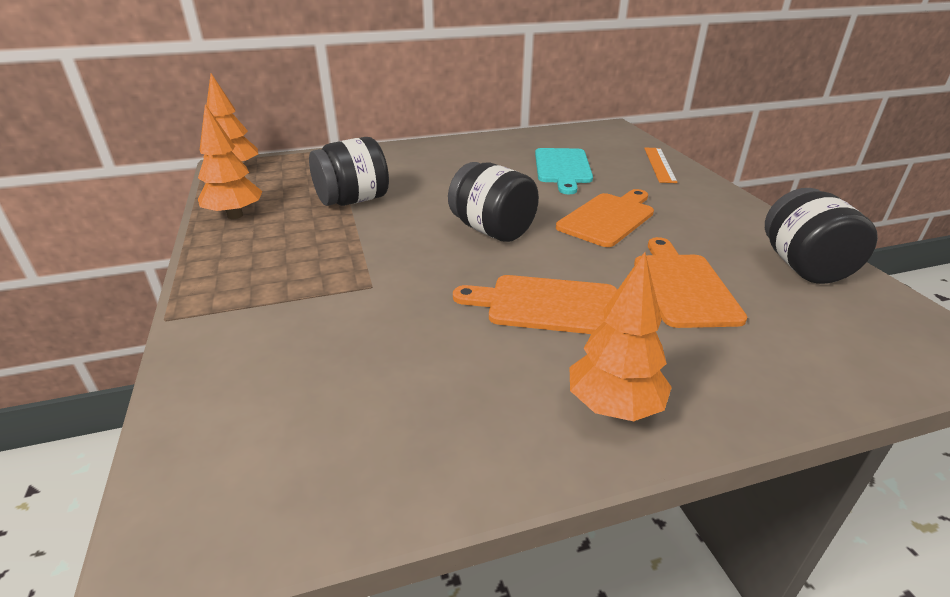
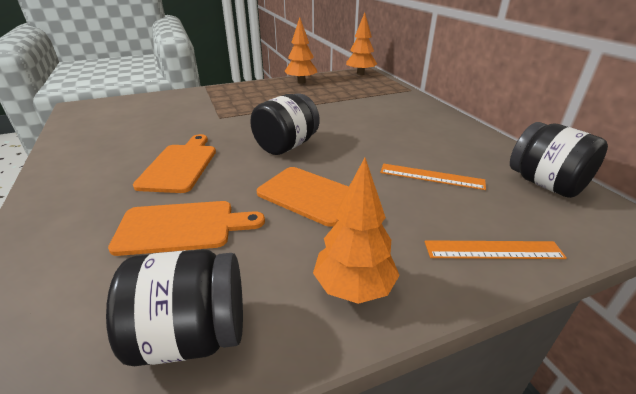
camera: 85 degrees right, 0 degrees up
black jar [309,137,389,206] -> black jar moved to [510,122,608,198]
turquoise cutting board [535,148,593,194] -> orange ruler [380,164,486,190]
orange tree [569,252,672,421] -> orange tree moved to [313,158,400,304]

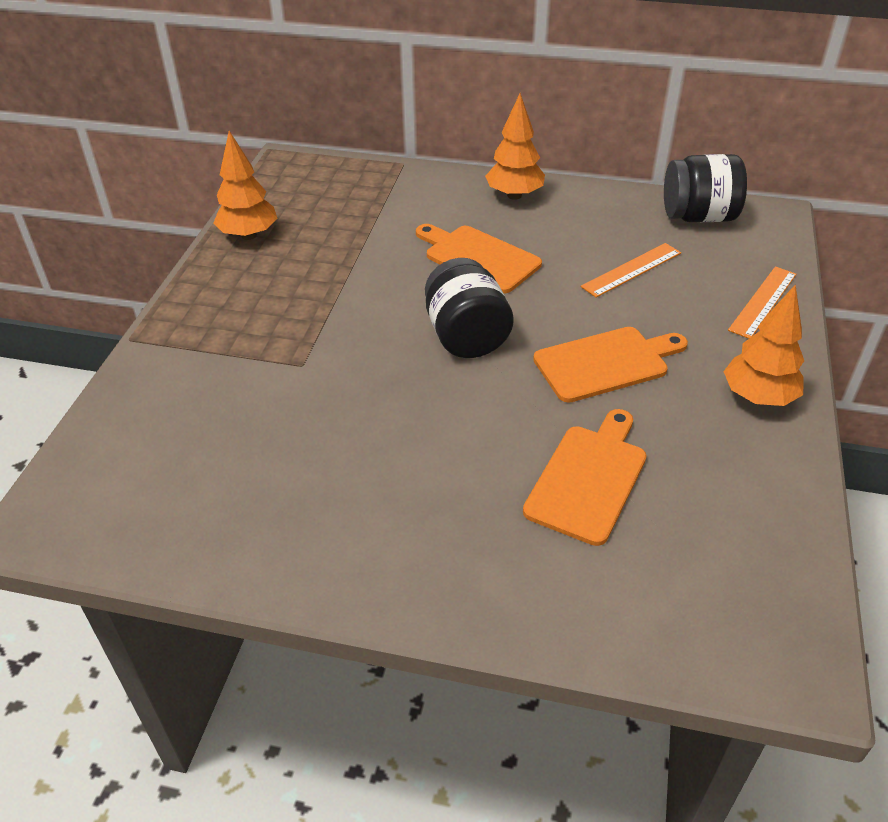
camera: 55 degrees left, 10 degrees up
black jar [106,249,243,366] -> none
orange cutting board [133,134,216,193] -> orange cutting board moved to [416,224,542,293]
orange tree [346,12,377,75] -> orange tree moved to [485,93,545,200]

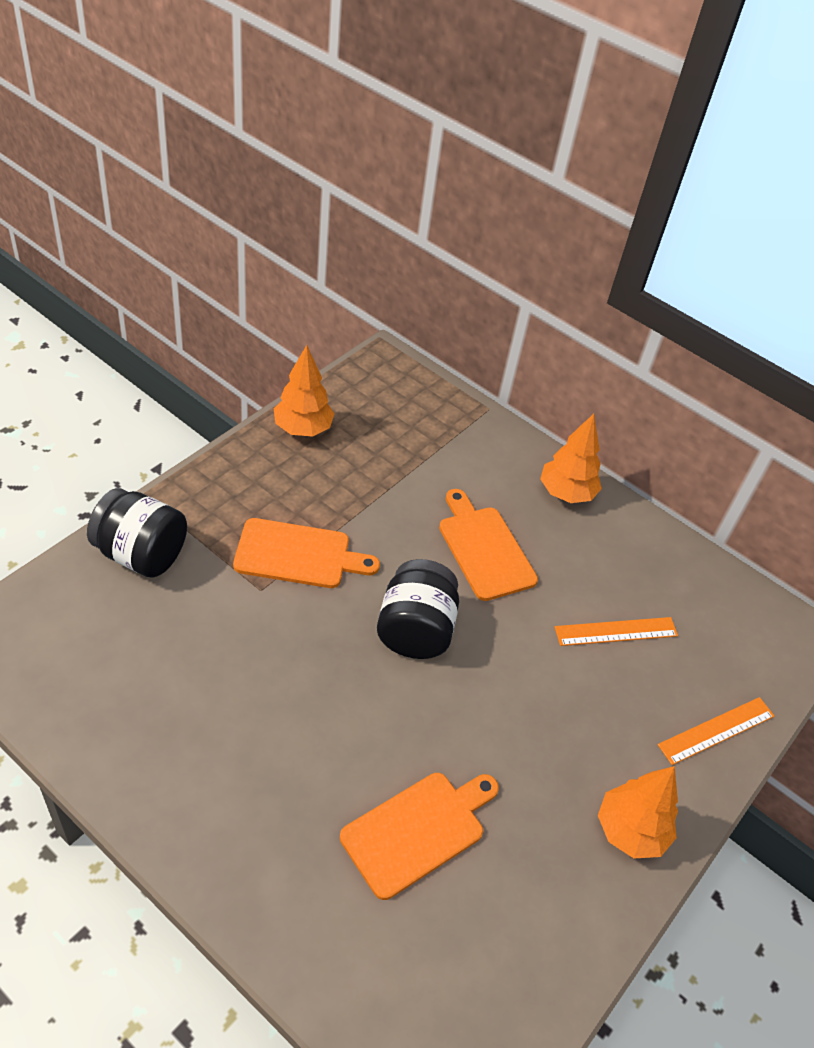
camera: 20 degrees right, 5 degrees up
orange cutting board [533,327,688,403] -> orange cutting board moved to [233,518,380,588]
black jar [664,154,747,222] -> black jar moved to [87,488,187,578]

